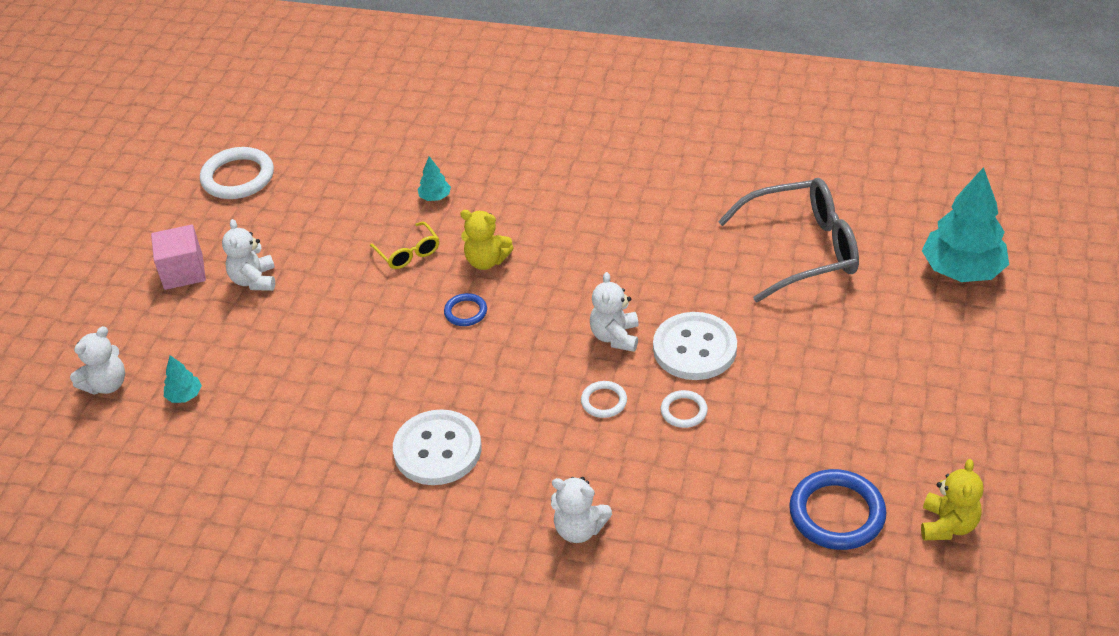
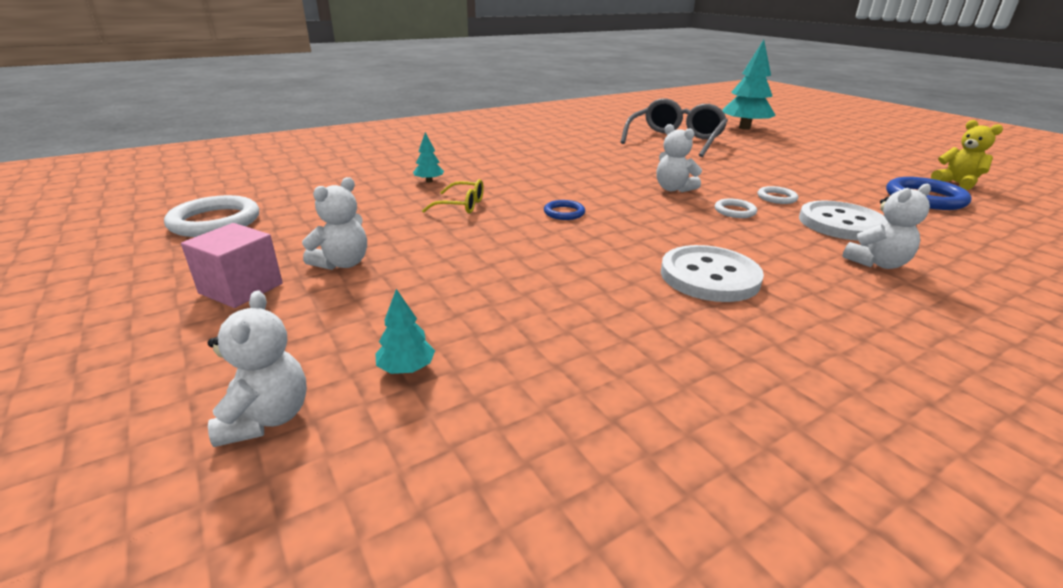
camera: 50 degrees left, 15 degrees down
white teddy bear [222,219,275,291] -> white teddy bear turned 90 degrees counterclockwise [302,177,367,270]
yellow teddy bear [460,210,513,270] -> none
white button [653,312,737,380] -> white button moved to [799,201,887,241]

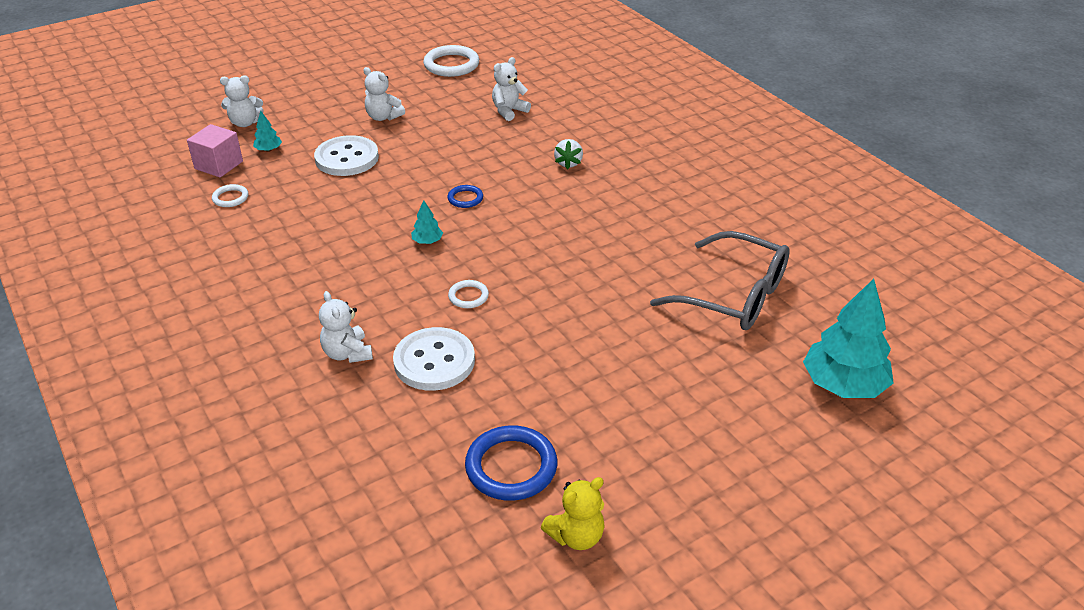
camera: 90 degrees right, 10 degrees up
pink cube [181,223,283,308] -> pink cube moved to [187,124,243,177]
turquoise tree [413,132,444,182] -> turquoise tree moved to [411,200,443,244]
yellow glasses [422,179,484,214] -> none
white teddy bear [656,124,702,192] -> white teddy bear moved to [492,57,531,121]
white button [661,245,764,302] -> white button moved to [314,135,379,176]
white ring [758,186,798,204] -> white ring moved to [212,184,248,207]
none -> white strawberry [554,139,583,170]

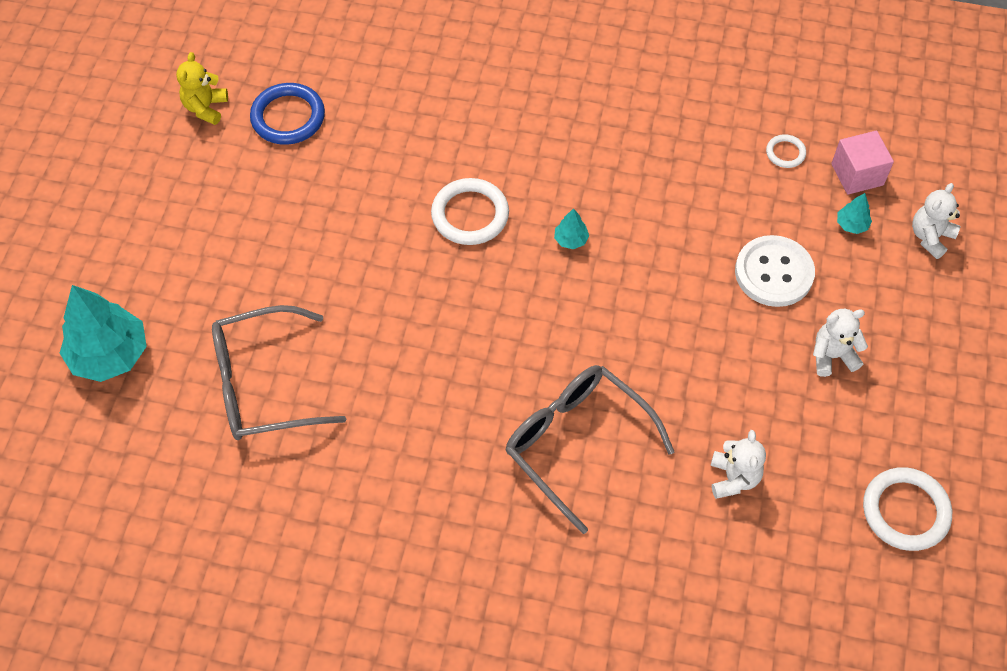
camera: 135 degrees right, 20 degrees up
white teddy bear [319,291,373,363] -> none
white button [393,327,475,391] -> none
blue ring [447,185,483,208] -> none
white ring [448,280,489,308] -> white ring [431,178,509,245], size x1.90
white strawberry [554,139,583,170] -> grey glasses [506,365,674,534]

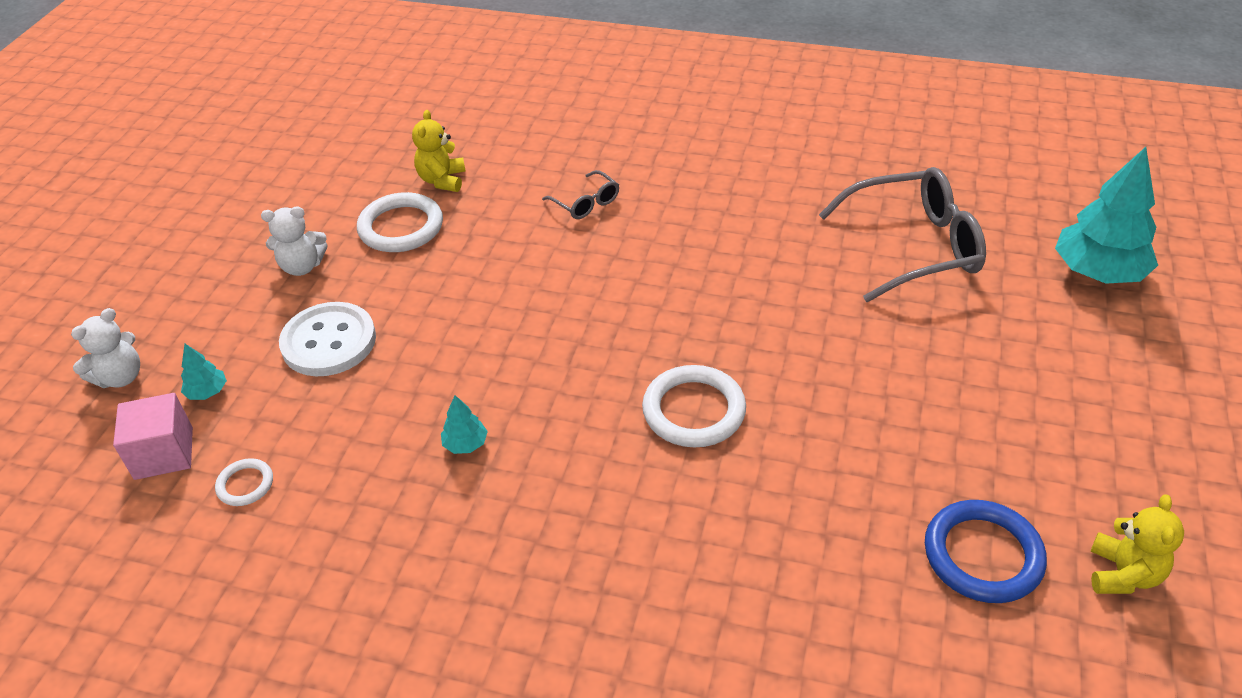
camera: 175 degrees left, 15 degrees down
grey glasses [506,365,674,534] -> grey glasses [542,170,619,219], size x0.47
turquoise tree [554,208,589,249] -> turquoise tree moved to [441,395,488,454]
white teddy bear [710,430,766,499] -> yellow teddy bear [412,110,465,192]
white ring [863,467,952,551] -> white ring moved to [357,192,443,252]

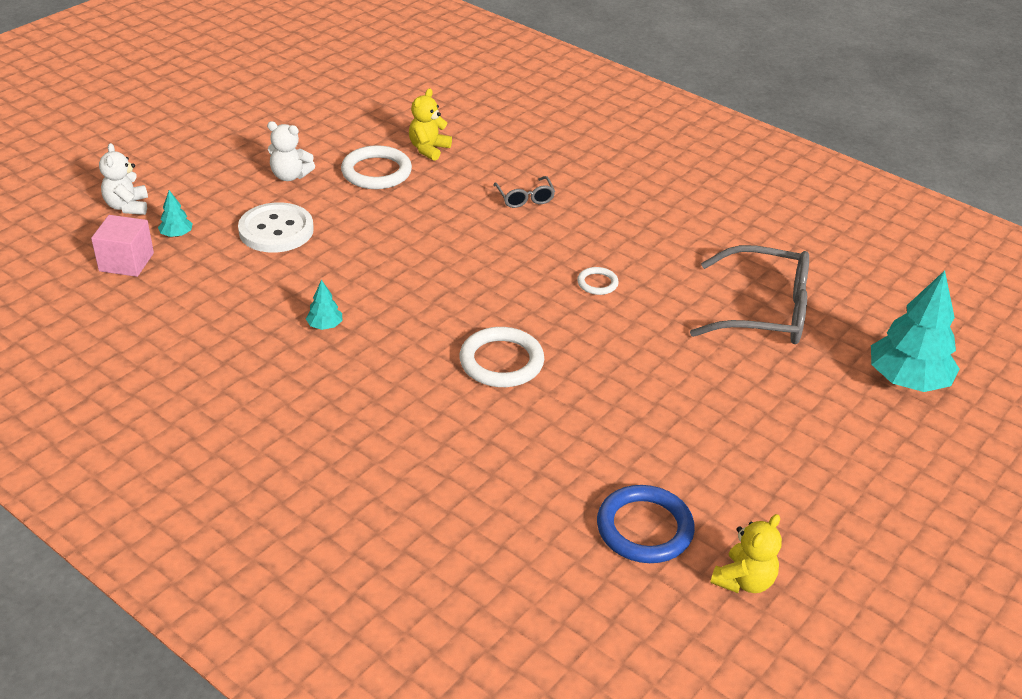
camera: 20 degrees right, 5 degrees down
white teddy bear [71,308,140,388] -> white teddy bear turned 105 degrees clockwise [99,143,148,215]
white ring [215,458,273,506] -> white ring moved to [577,267,619,295]

